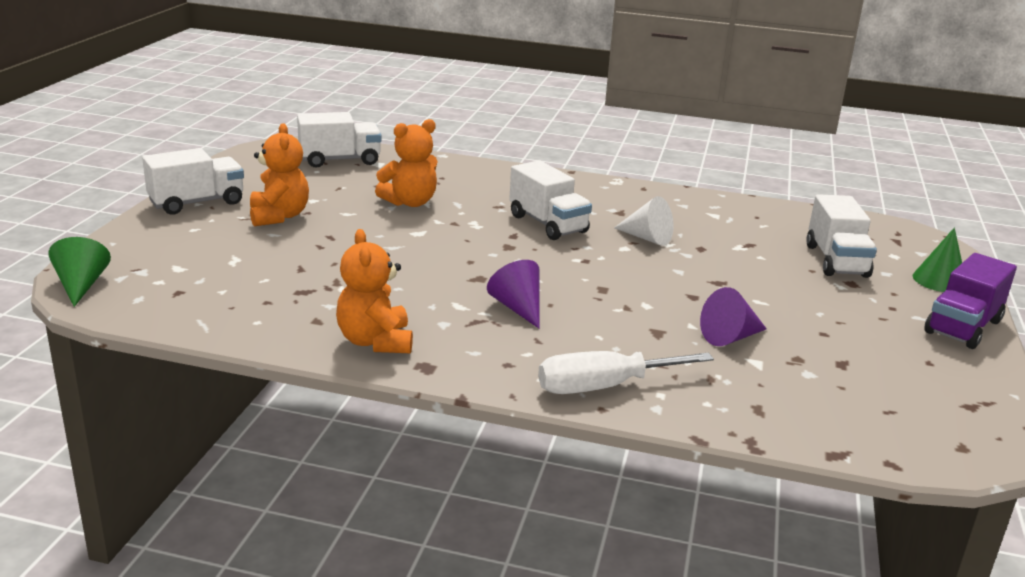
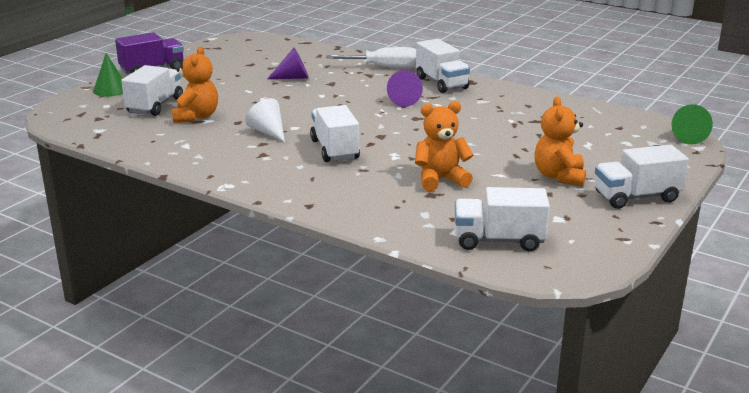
camera: 160 degrees left, 0 degrees up
orange teddy bear [336,229,413,353] -> orange teddy bear moved to [172,46,218,123]
none -> white truck [416,39,470,93]

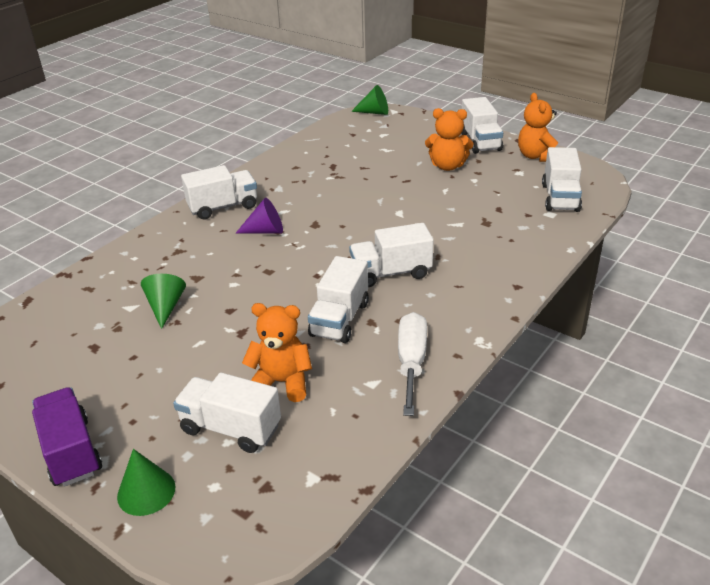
camera: 85 degrees left, 10 degrees up
white cone [245,98,285,142] -> white truck [308,256,369,343]
purple cone [267,48,309,79] -> green cone [141,274,186,329]
white screwdriver [326,47,416,68] -> white screwdriver moved to [398,312,427,416]
orange teddy bear [415,101,473,191] -> orange teddy bear moved to [518,93,558,162]

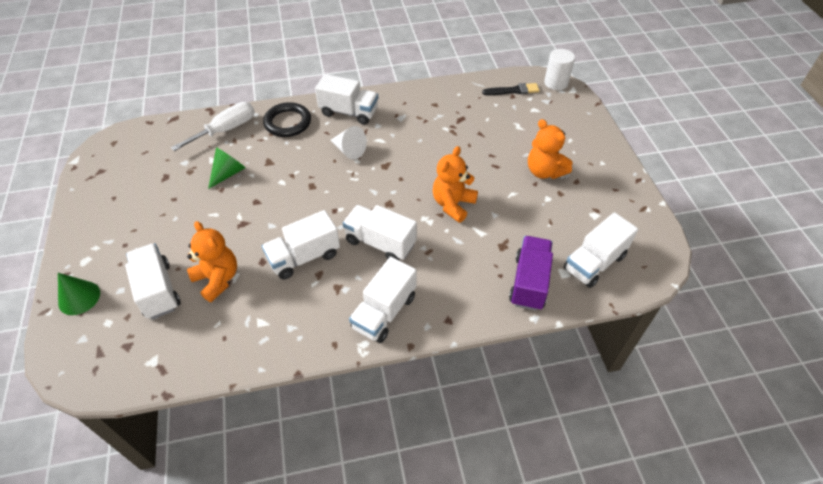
camera: 40 degrees right, 15 degrees up
purple truck [32,387,102,487] -> purple truck moved to [509,236,553,311]
purple cone [236,198,283,234] -> white cone [331,126,367,160]
green cone [351,85,388,115] -> white cylinder [544,49,575,90]
white screwdriver [398,312,427,416] -> white screwdriver moved to [171,102,255,151]
white truck [461,97,503,154] -> white truck moved to [349,257,417,343]
orange teddy bear [518,93,558,162] -> orange teddy bear moved to [433,146,478,223]
none -> black ring [263,102,311,137]
none -> black brush [482,83,540,95]

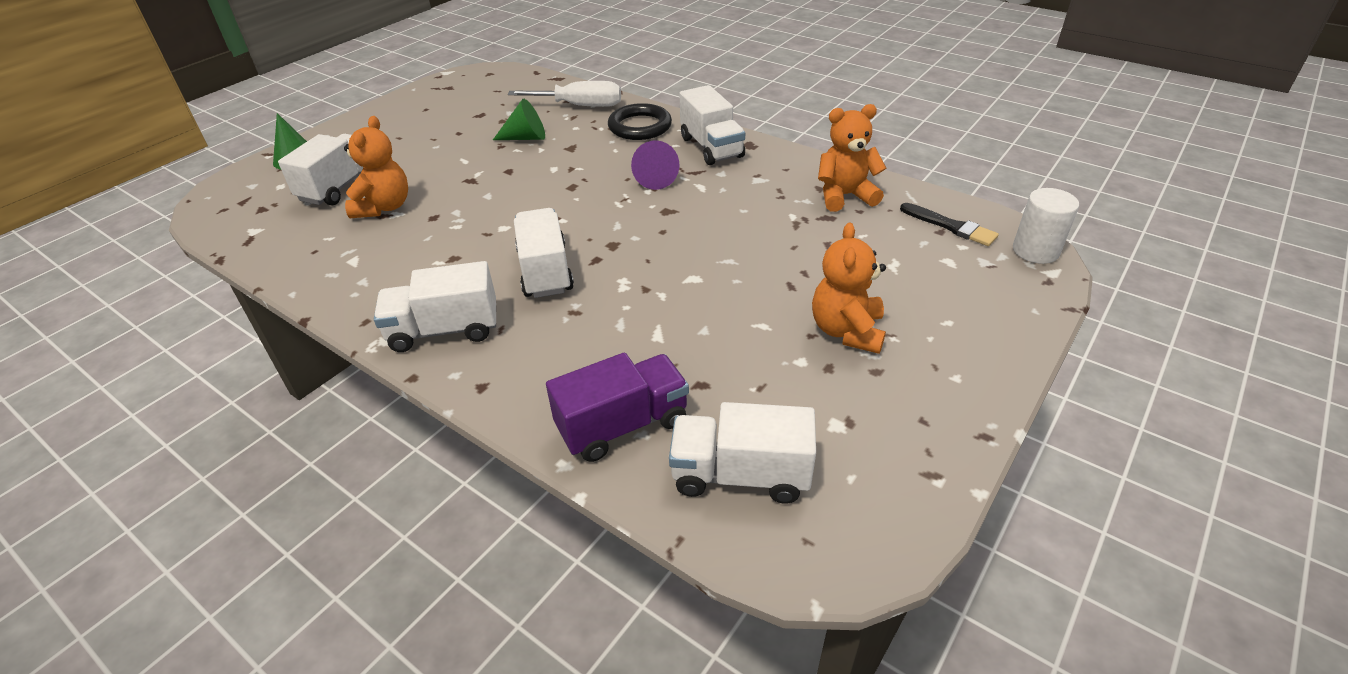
camera: 50 degrees right, 10 degrees down
white truck [262,210,340,279] -> none
white cone [331,126,367,160] -> purple cone [631,140,679,190]
orange teddy bear [433,146,478,223] -> orange teddy bear moved to [818,104,886,212]

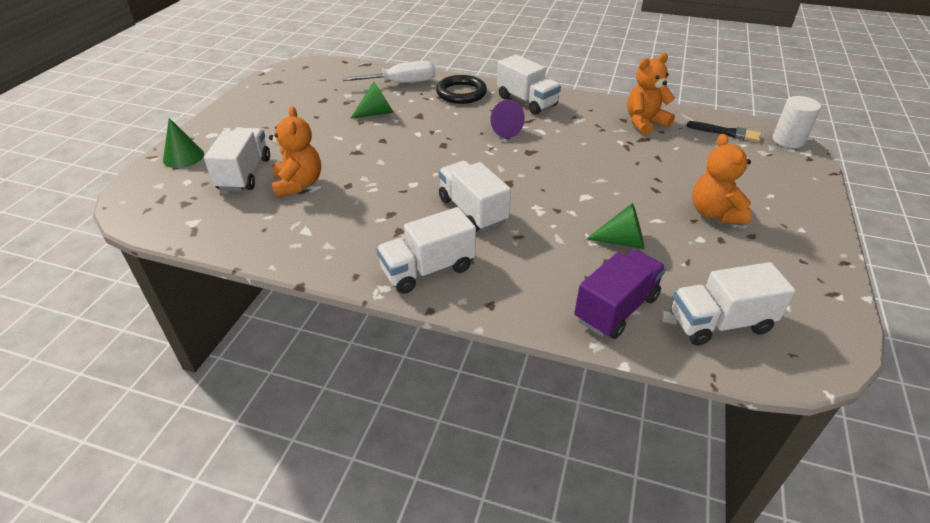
camera: 20 degrees left, 0 degrees up
none -> green cone [586,203,644,249]

